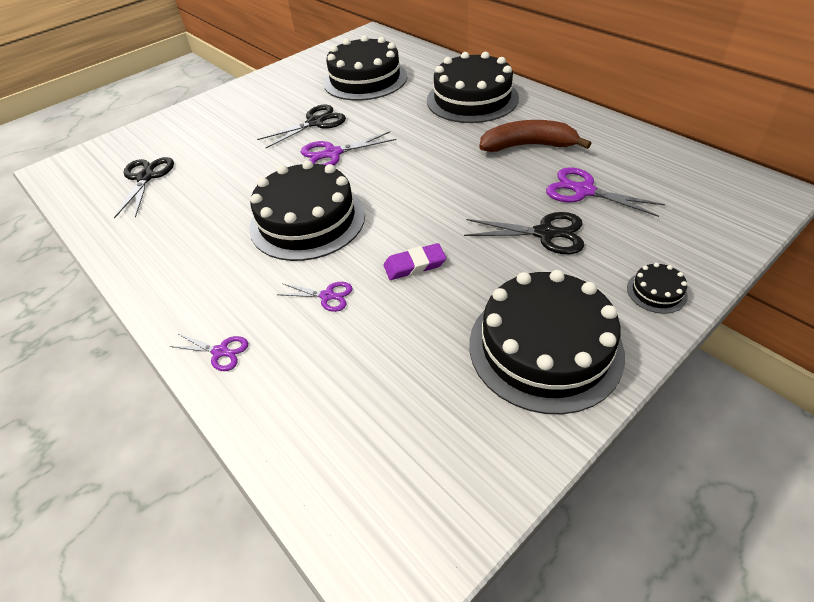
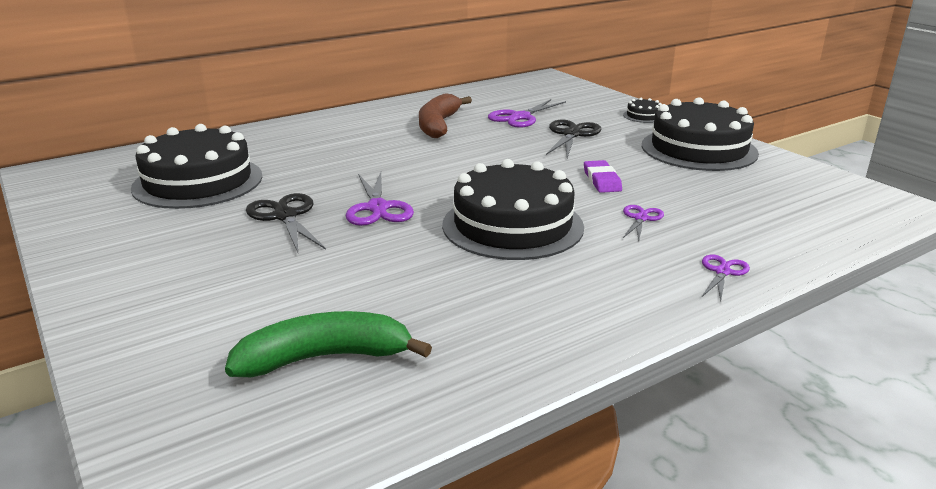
camera: 85 degrees left, 20 degrees down
black scissors [114,157,174,219] -> green banana [225,311,432,377]
black cake [427,52,519,123] -> none

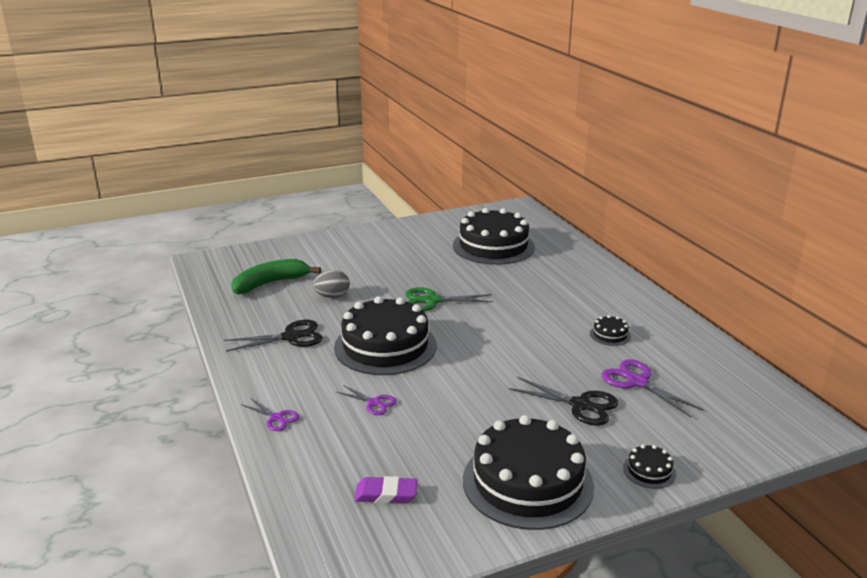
camera: 100 degrees right, 0 degrees up
green banana [225,311,432,377] -> green banana turned 120 degrees counterclockwise [231,259,321,294]
black scissors [246,193,326,252] -> black scissors moved to [224,320,323,352]
purple scissors [346,172,414,226] -> green scissors [405,287,493,311]
brown banana [419,93,472,138] -> black cake [590,315,631,346]
purple eraser [584,160,622,193] -> purple eraser moved to [354,476,417,503]
none -> grey egg [313,270,350,298]

